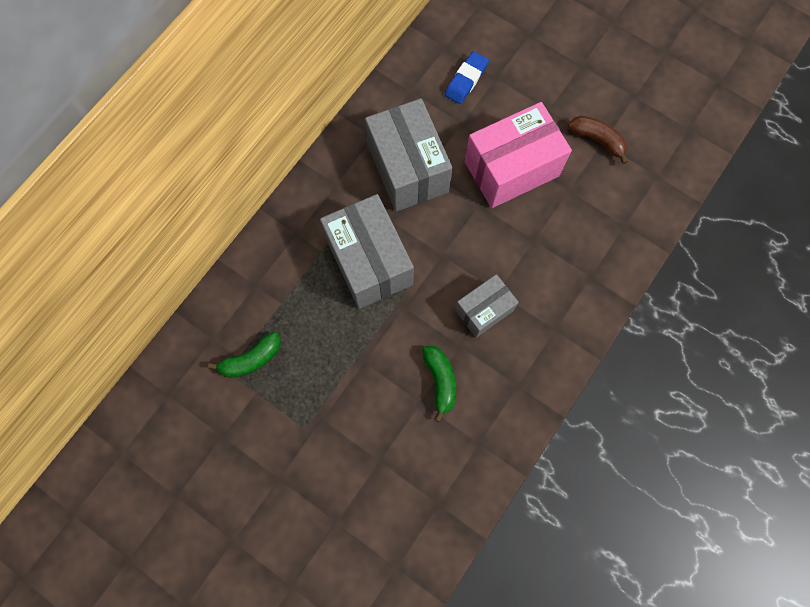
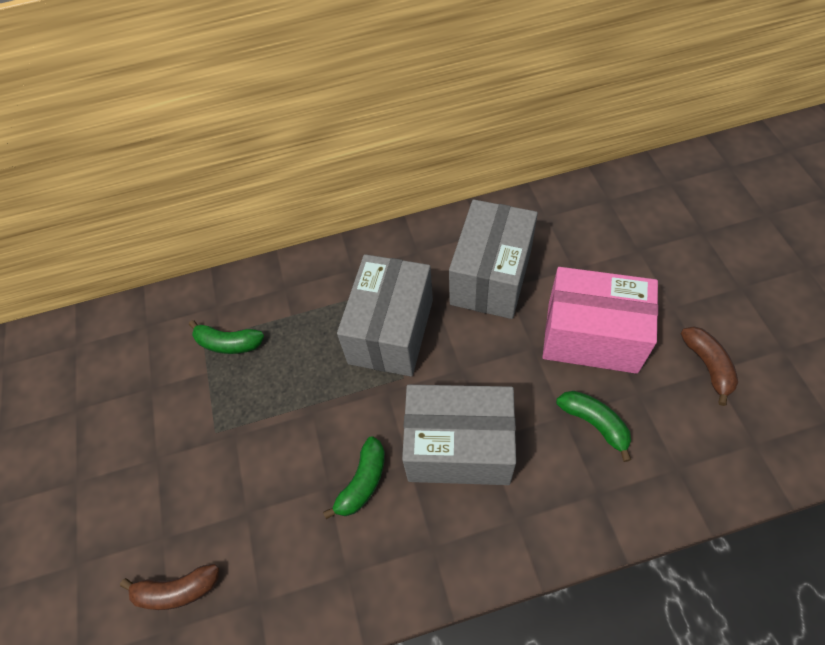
camera: 45 degrees right, 15 degrees down
blue eraser [445,51,489,104] -> none
grey box [455,274,519,338] -> grey box [402,385,516,485], size x1.72
none -> brown banana [120,564,219,610]
none -> green banana [556,391,631,462]

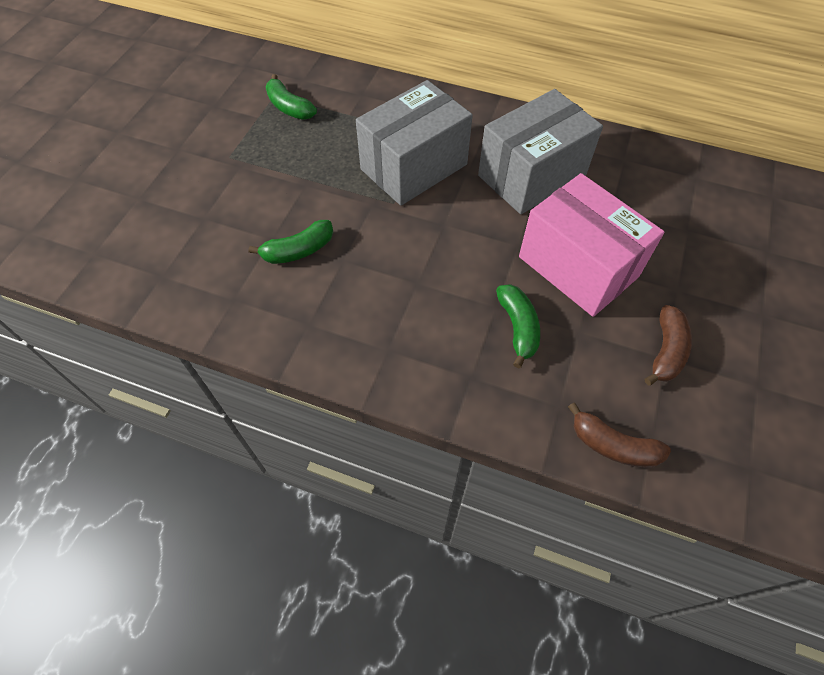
camera: 30 degrees right, 0 degrees up
brown banana [120,564,219,610] -> brown banana moved to [568,402,671,467]
grey box [402,385,516,485] -> none

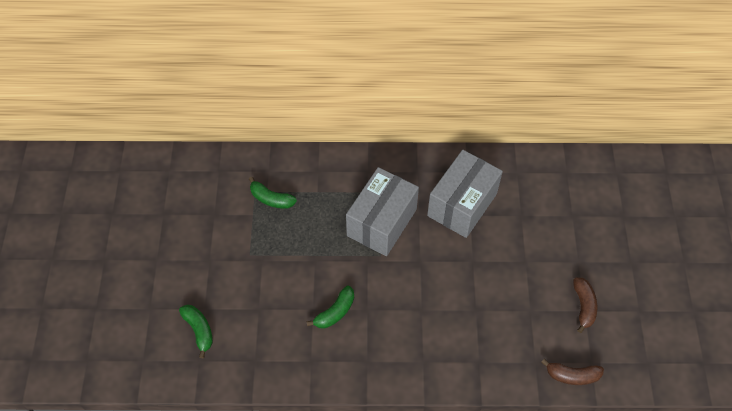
camera: 20 degrees left, 0 degrees up
green banana [496,284,540,368] -> green banana moved to [179,305,213,358]
pink box [519,173,664,317] -> none

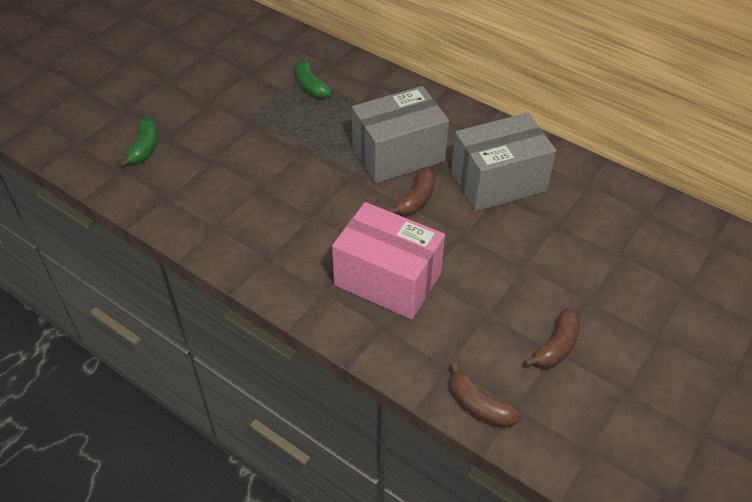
camera: 35 degrees right, 10 degrees down
green banana [307,286,354,329] -> none
none -> pink box [332,202,445,319]
none -> brown banana [388,167,435,215]

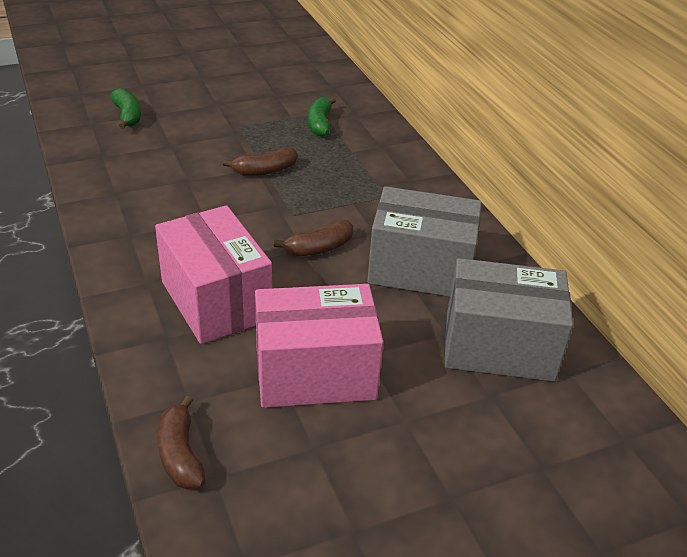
camera: 30 degrees right, 10 degrees down
green banana [120,117,158,167] -> green banana turned 60 degrees counterclockwise [110,88,141,129]
grey box [352,86,449,183] -> grey box moved to [444,258,573,382]
brown banana [524,308,580,368] -> brown banana moved to [223,147,297,176]
none -> pink box [255,284,383,408]

